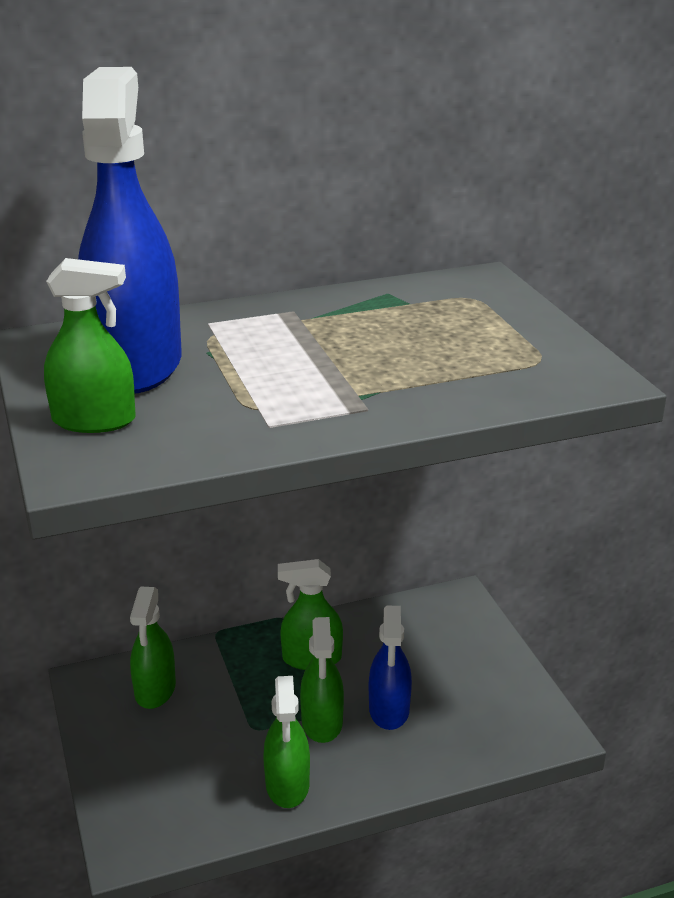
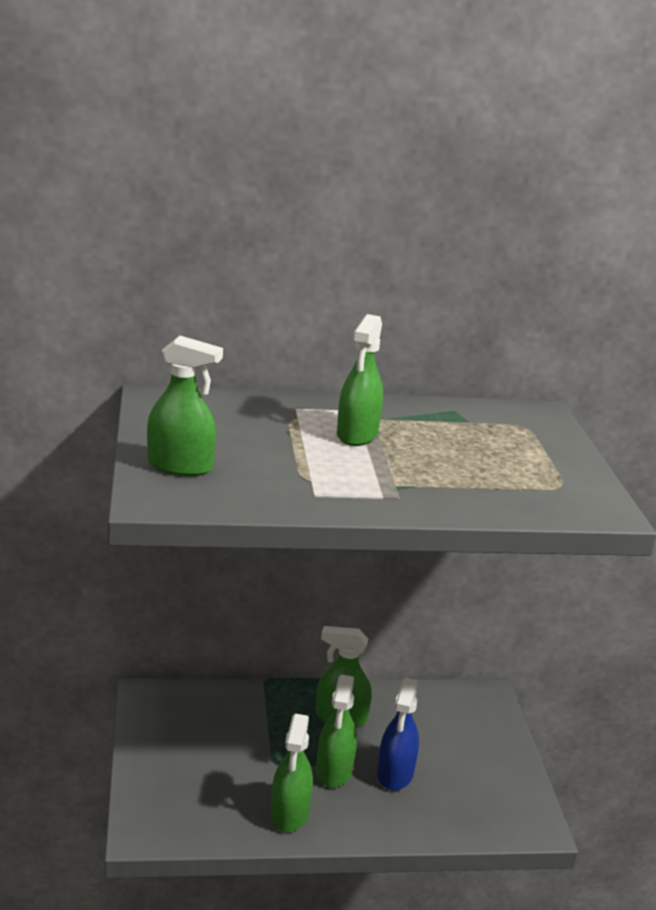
camera: 10 degrees right, 5 degrees down
blue spray bottle [78,67,181,394] -> none
green spray bottle [130,587,176,709] -> green spray bottle moved to [337,314,383,446]

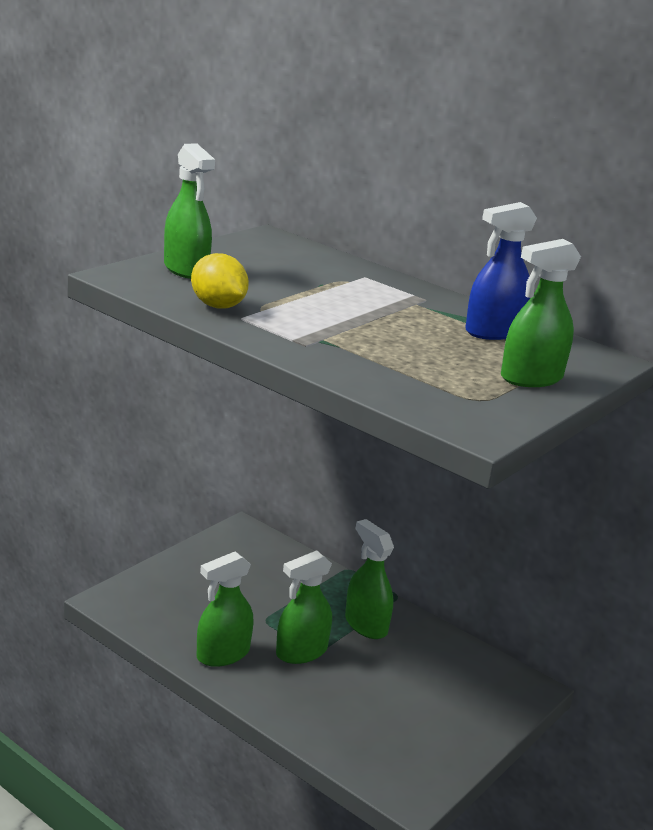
camera: 45 degrees right, 0 degrees up
green spray bottle [337,314,383,446] -> green spray bottle moved to [501,239,581,387]
blue spray bottle [377,678,419,791] -> blue spray bottle moved to [465,202,537,340]
none -> yellow lemon [191,253,249,308]

